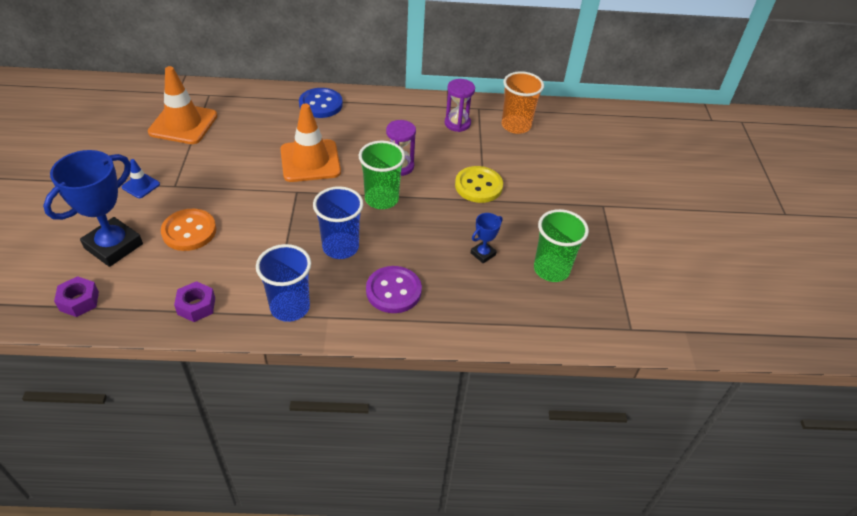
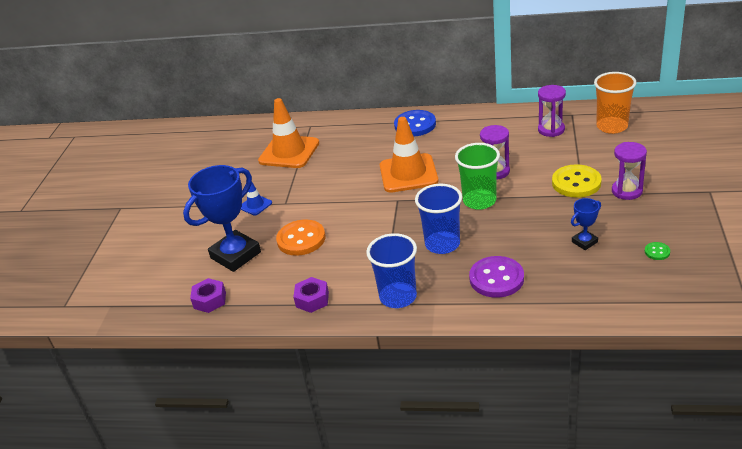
camera: 15 degrees right, 10 degrees down
green cup [534,209,589,282] -> green button [645,242,670,260]
none -> purple hourglass [612,142,647,200]

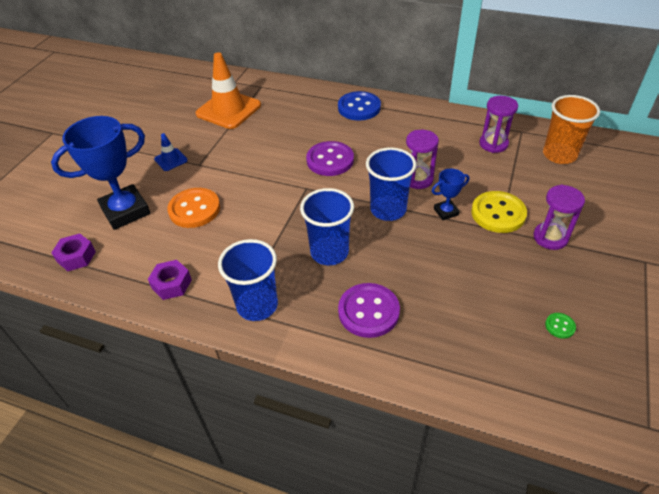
camera: 10 degrees right, 10 degrees up
orange traffic cone [380,117,438,193] -> purple button [306,141,354,176]
green cup [455,143,500,210] -> blue cup [366,147,417,221]
blue trophy [571,198,601,250] -> blue trophy moved to [432,169,469,220]

